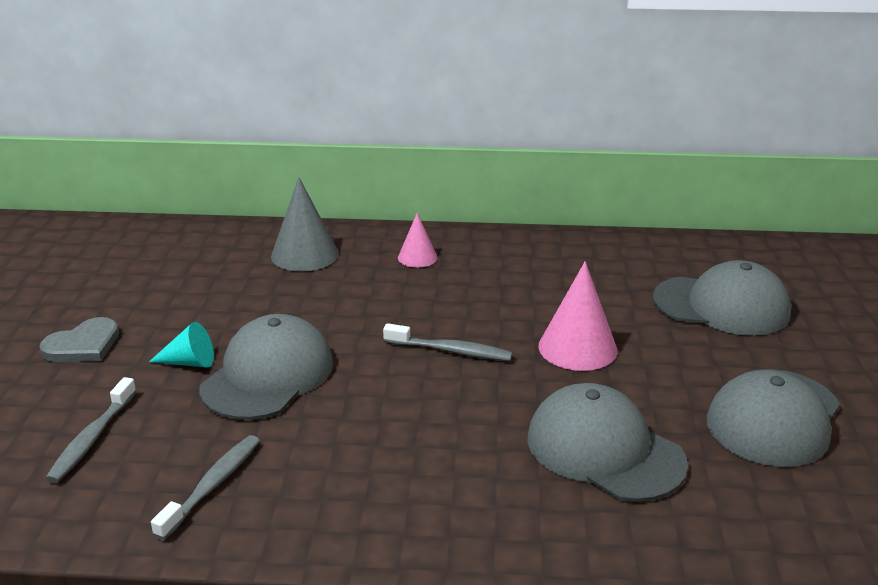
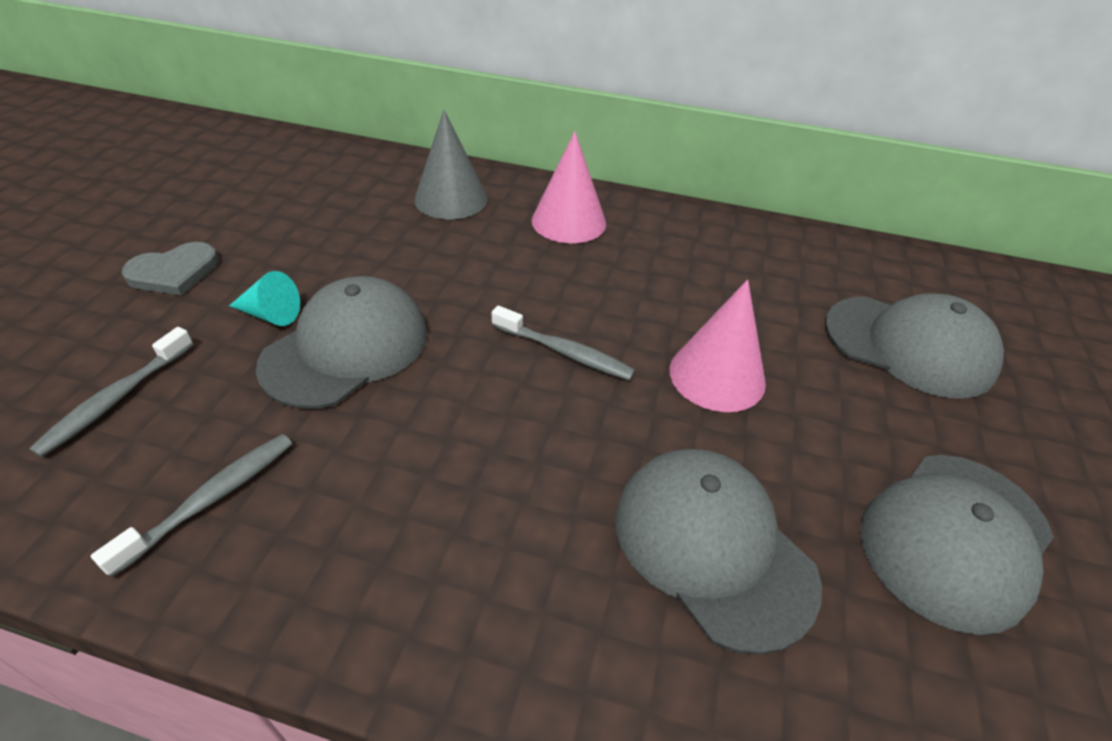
camera: 10 degrees right, 15 degrees up
pink cone [398,213,438,268] -> pink cone [532,131,606,243], size x1.70

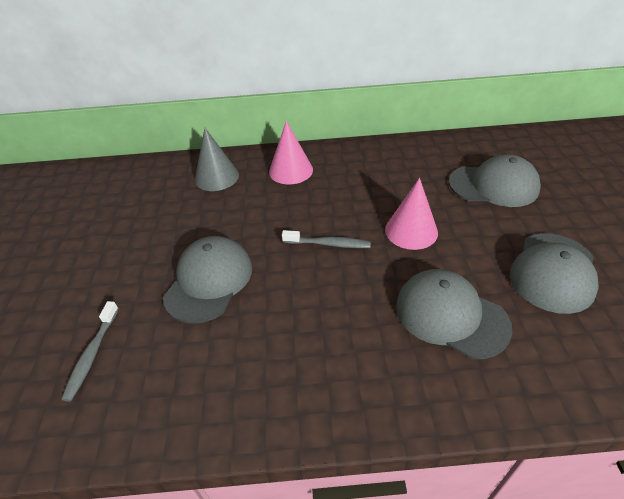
camera: 15 degrees left, 0 degrees up
grey toothbrush [91,434,293,577] -> none
grey heart [122,242,218,296] -> none
turquoise cone [229,271,300,326] -> none

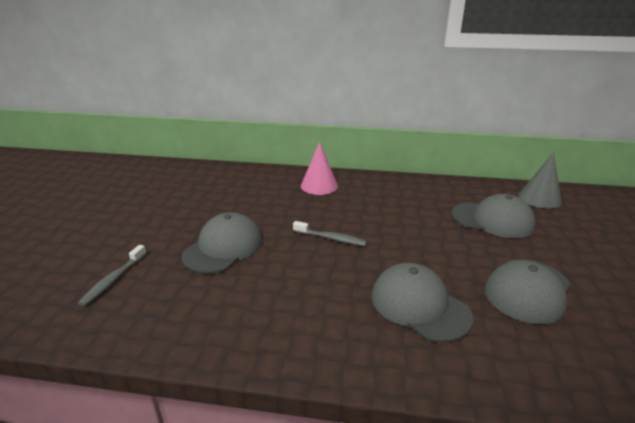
camera: 10 degrees right, 15 degrees down
grey cone [195,128,239,191] -> grey cone moved to [519,152,562,209]
pink cone [385,178,438,250] -> none

